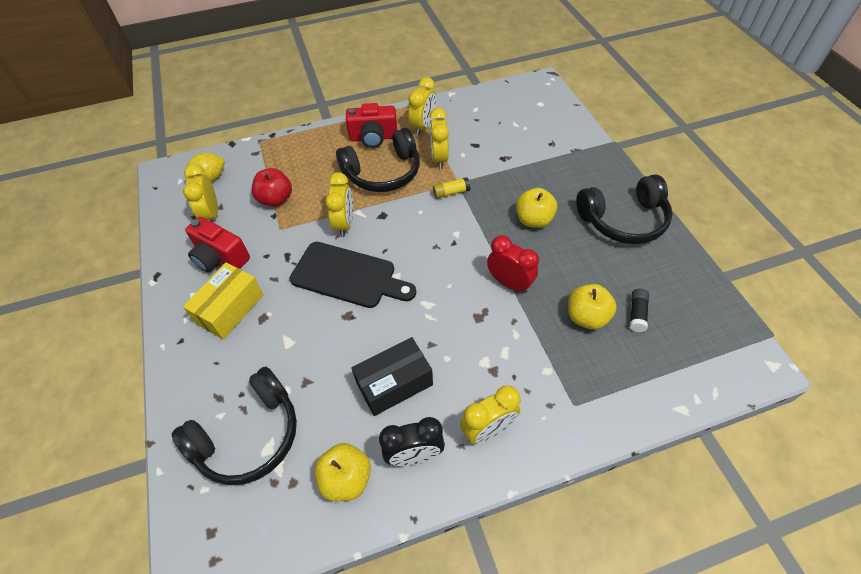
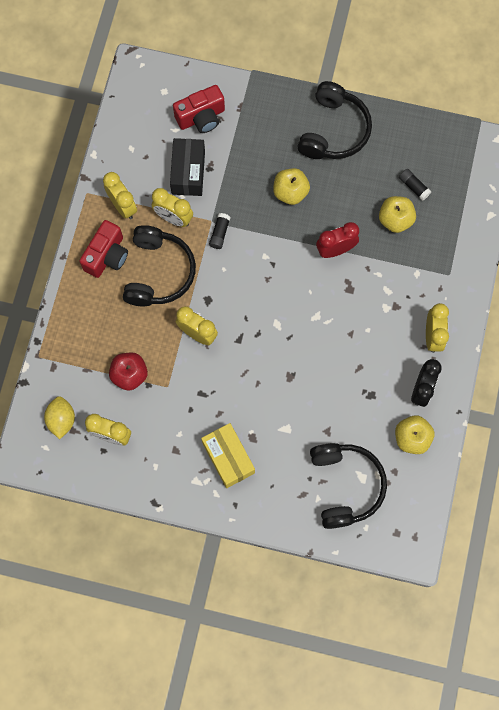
camera: 60 degrees left, 20 degrees up
red camera [185,217,250,272] -> red camera moved to [173,85,225,133]
black cutting board [290,242,416,308] -> none
black box [351,337,433,416] -> black box moved to [170,138,205,196]
yellow glue stick [433,177,470,199] -> black glue stick [209,213,230,249]

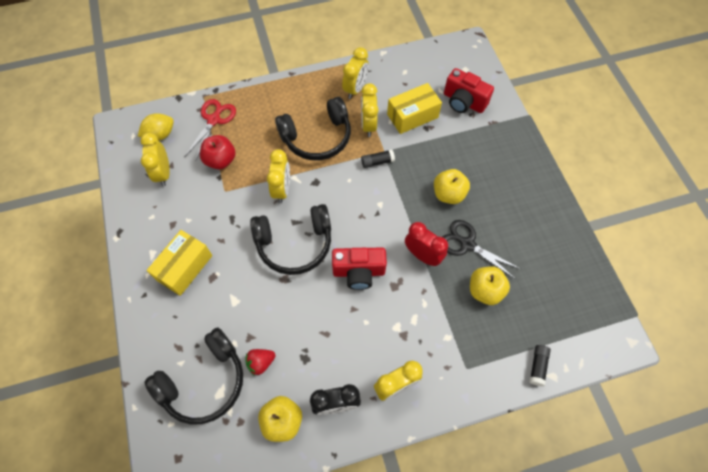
camera: 60 degrees right, 10 degrees down
red camera [79,220,128,278] -> red camera moved to [332,247,387,290]
black box [170,138,205,196] -> yellow box [387,83,442,134]
black headphones [298,81,372,159] -> black headphones moved to [250,204,331,275]
black glue stick [399,169,432,201] -> black glue stick moved to [529,345,551,386]
none -> red scissors [184,99,236,161]
none -> red strawberry [245,349,275,376]
none -> black scissors [442,220,521,279]

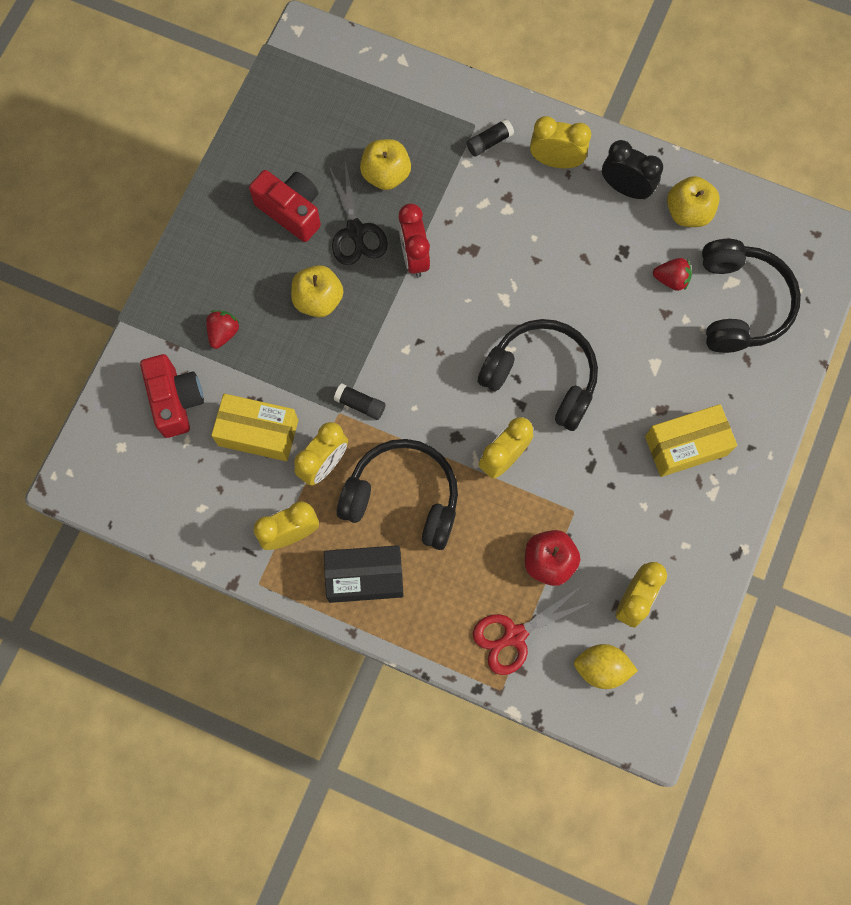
camera: 140 degrees left, 10 degrees up
black headphones [145,328,243,425] -> black headphones turned 90 degrees clockwise [702,239,801,353]
red camera [332,247,387,290] -> red camera moved to [249,170,321,242]
black glue stick [529,345,551,386] -> black glue stick moved to [466,119,514,157]
none -> red strawberry [206,311,240,349]
none -> black box [324,545,404,603]

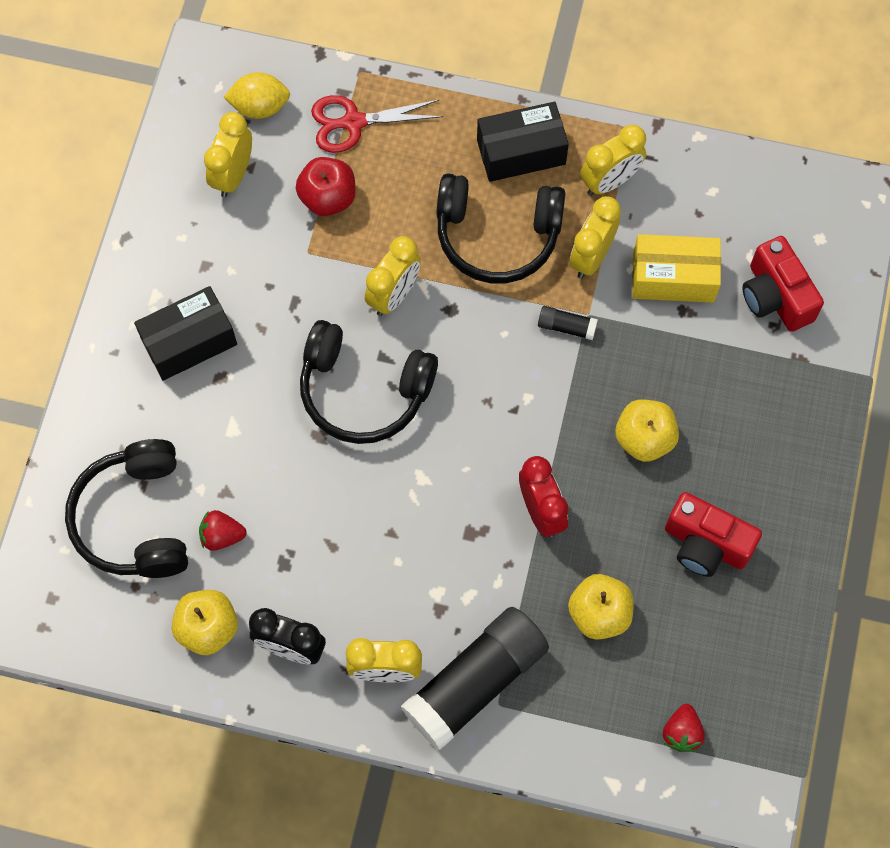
camera: 170 degrees right, 5 degrees down
red strawberry [206,311,240,349] -> red strawberry moved to [663,704,705,752]
black scissors [329,161,388,265] -> none
black glue stick [466,119,514,157] -> black glue stick [401,607,549,750], size x2.46
red scissors [473,587,592,675] -> red scissors turned 150 degrees counterclockwise [311,95,443,153]
yellow box [645,404,737,477] -> black box [134,286,237,381]

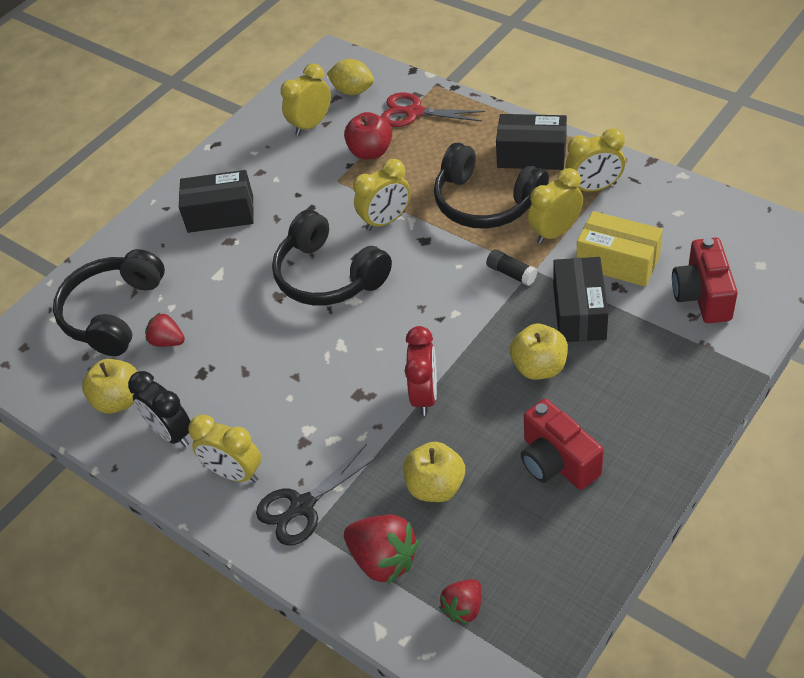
camera: 30 degrees right, 20 degrees down
black glue stick [401,607,549,750] -> black scissors [256,444,380,546]
none -> red strawberry [344,514,419,585]
none -> black box [553,257,608,342]

